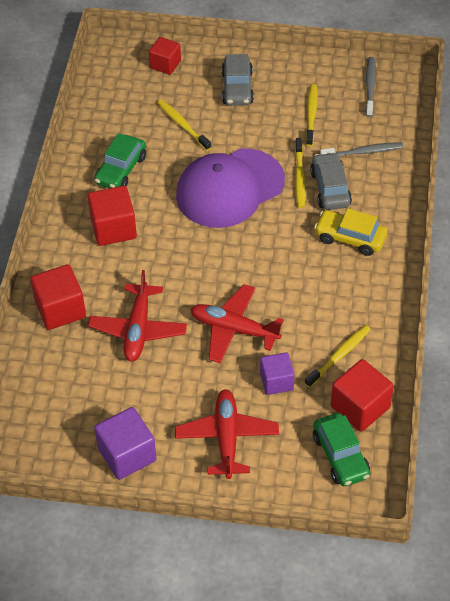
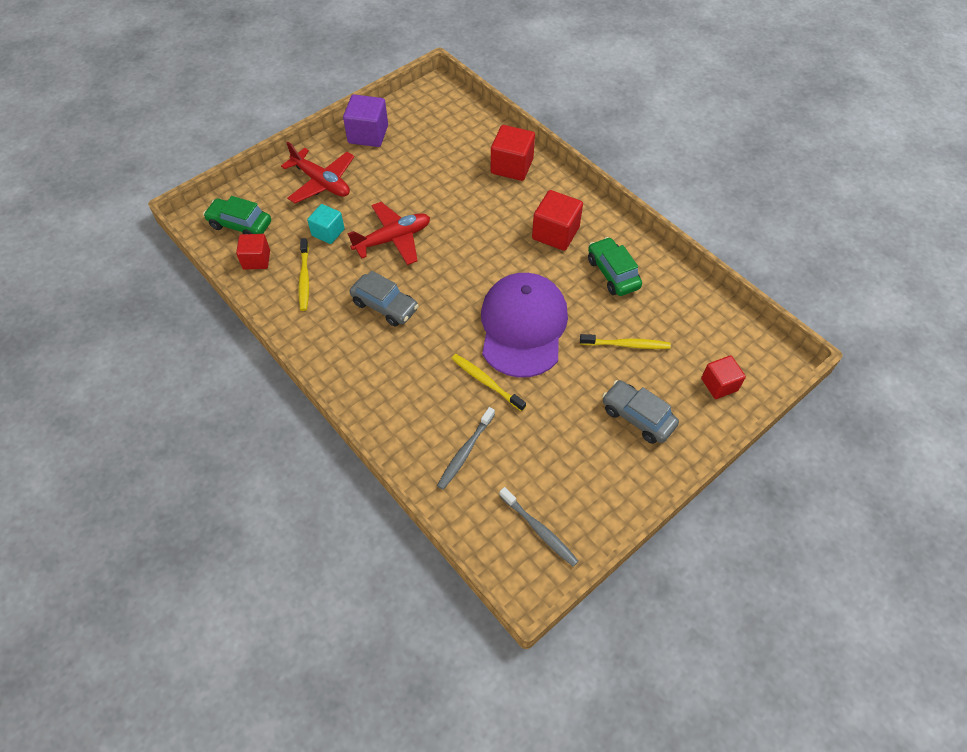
camera: 130 degrees right, 5 degrees up
red plane [88,270,187,361] -> none
purple cube [260,352,294,395] -> turquoise cube [307,204,345,244]
yellow toothbrush [306,84,318,146] -> none
grey car [310,152,352,210] -> grey car moved to [350,271,419,327]
yellow car [314,208,387,256] -> none
red cube [331,359,394,432] -> red cube [236,234,270,270], size x0.66

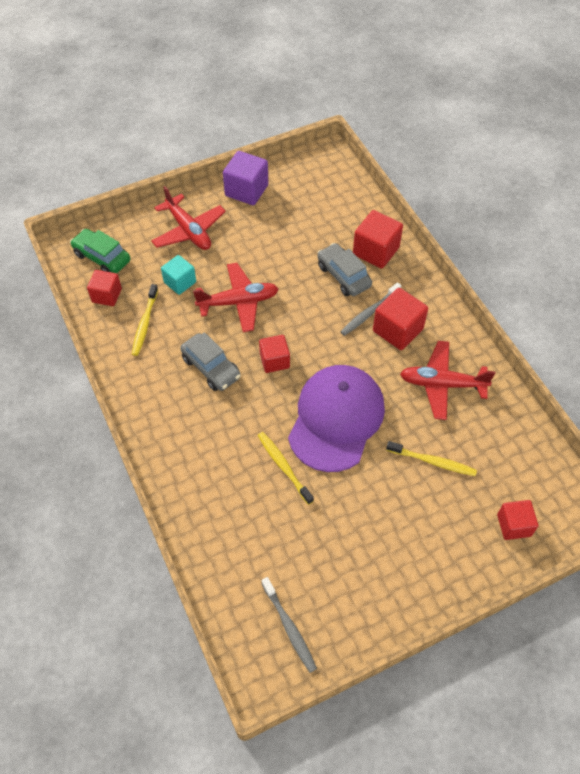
camera: 15 degrees right, 0 degrees up
grey toothbrush [437,407,495,490] -> grey toothbrush moved to [340,282,401,336]
green car [588,237,642,296] -> red plane [400,341,495,420]
grey car [602,380,679,444] -> grey car moved to [318,243,372,296]
none -> red cube [259,335,290,373]

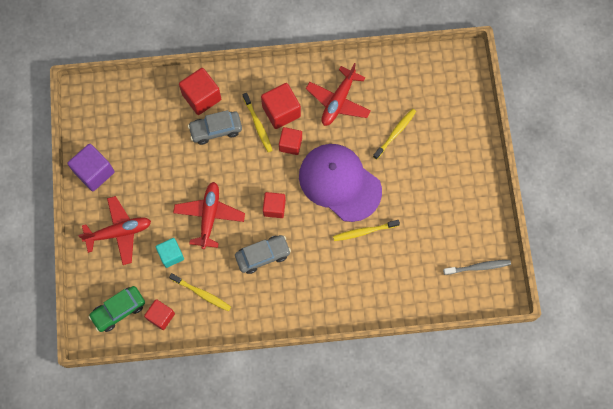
camera: 70 degrees left, 15 degrees up
grey toothbrush [340,282,401,336] -> yellow toothbrush [243,93,273,152]
red cube [497,500,538,540] -> red cube moved to [279,127,302,155]

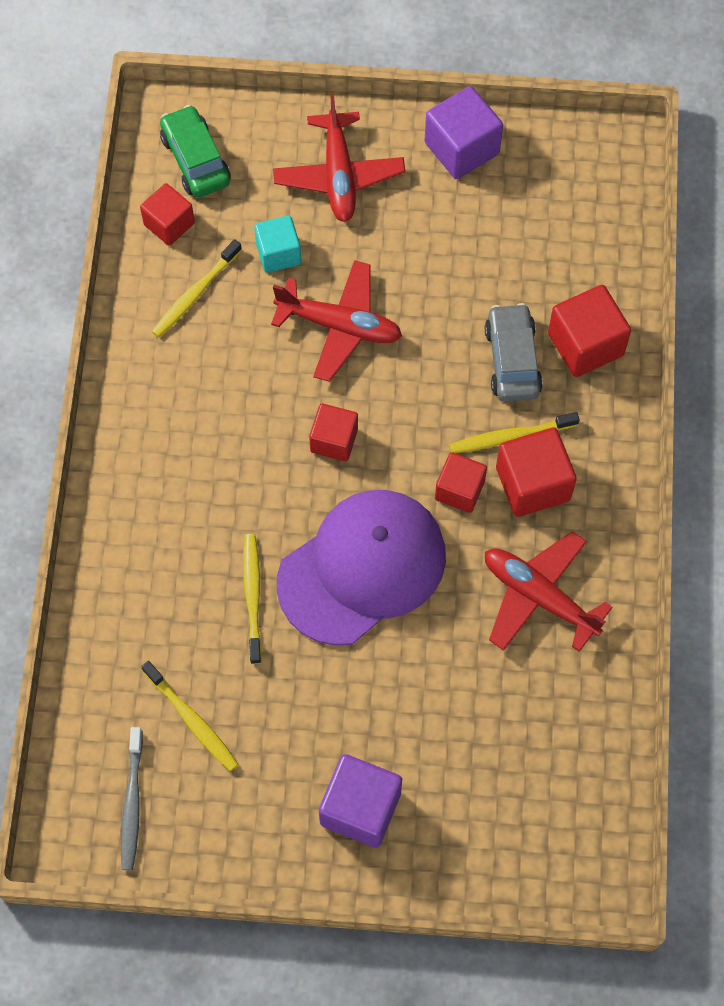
camera: 100 degrees right, 5 degrees down
grey car [235,235,291,274] -> none
yellow toothbrush [373,109,416,160] -> yellow toothbrush moved to [141,661,239,771]
none -> purple cube [319,754,402,848]

